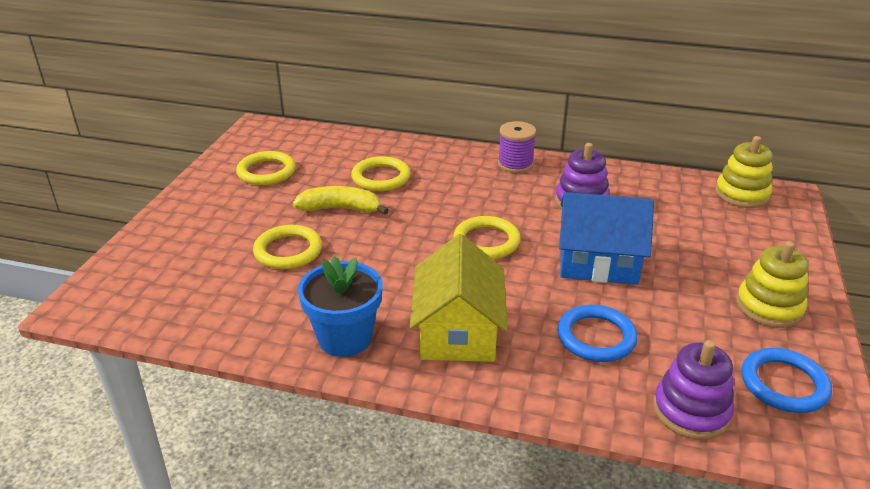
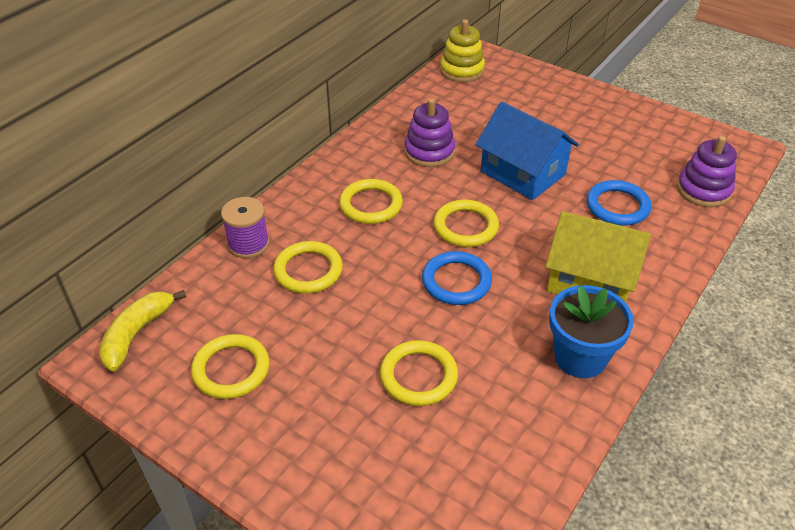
camera: 70 degrees left, 10 degrees up
yellow banana [293,186,389,215] -> yellow banana moved to [99,290,186,371]
purple spool [498,121,536,173] -> purple spool moved to [221,197,269,259]
blue house [559,192,654,285] -> blue house turned 75 degrees counterclockwise [475,101,579,200]
yellow stacking toy [736,241,809,328] -> none
blue ring [741,348,832,413] -> blue ring moved to [422,251,492,305]
none -> yellow ring [339,179,403,224]

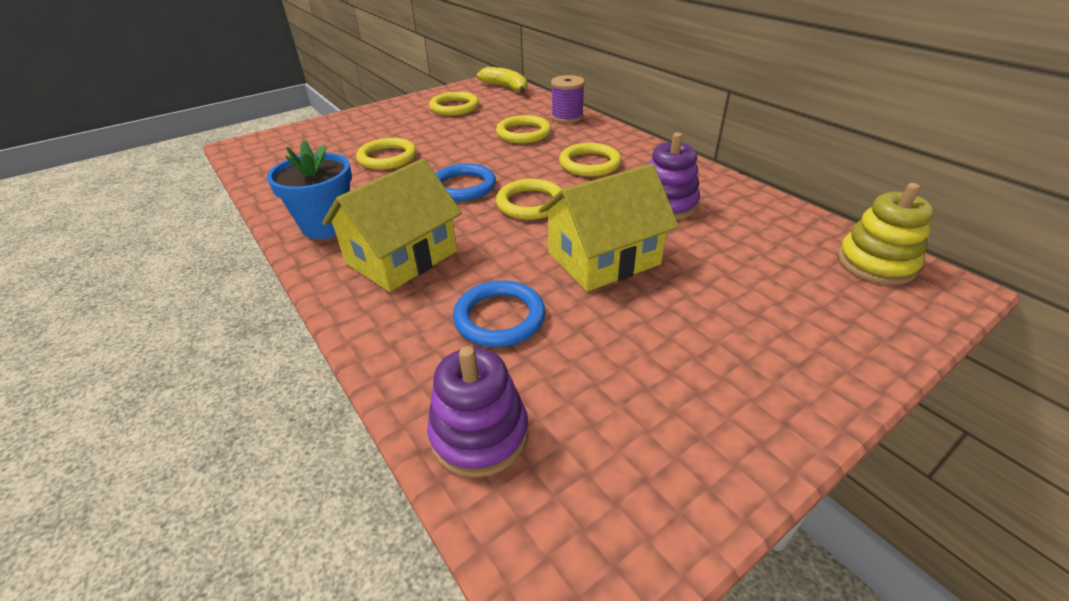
camera: 110 degrees right, 5 degrees down
blue house [475,101,579,200] -> yellow house [539,164,679,292]

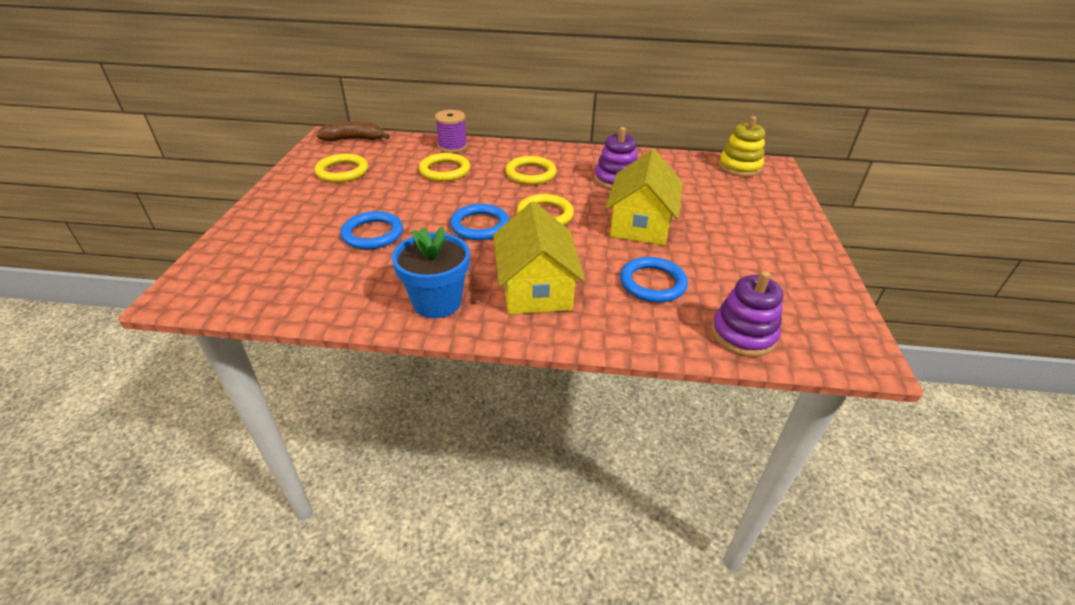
camera: 50 degrees left, 0 degrees up
yellow ring [356,138,417,170] -> blue ring [340,211,403,249]
yellow banana [477,67,527,93] -> brown banana [317,121,390,141]

